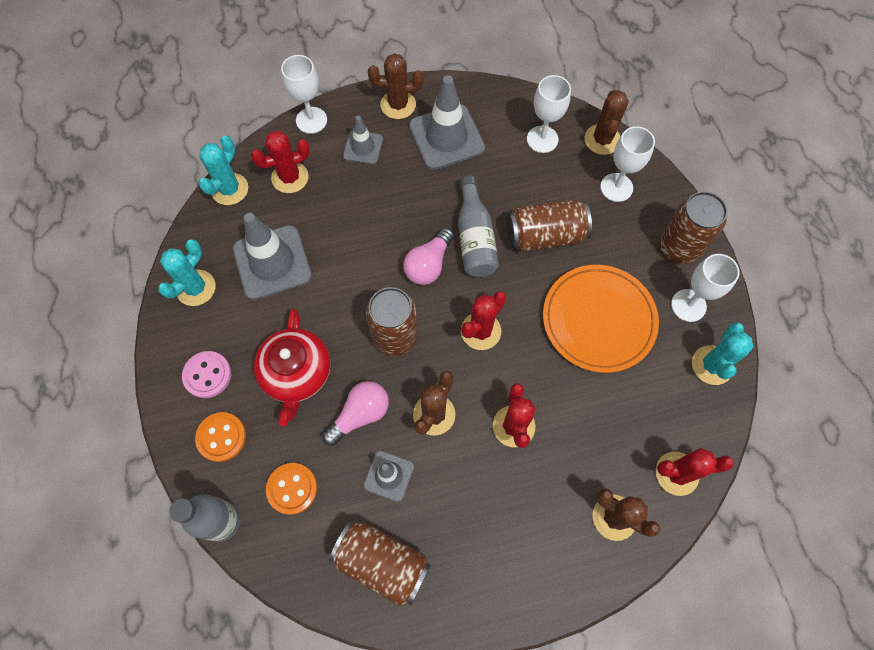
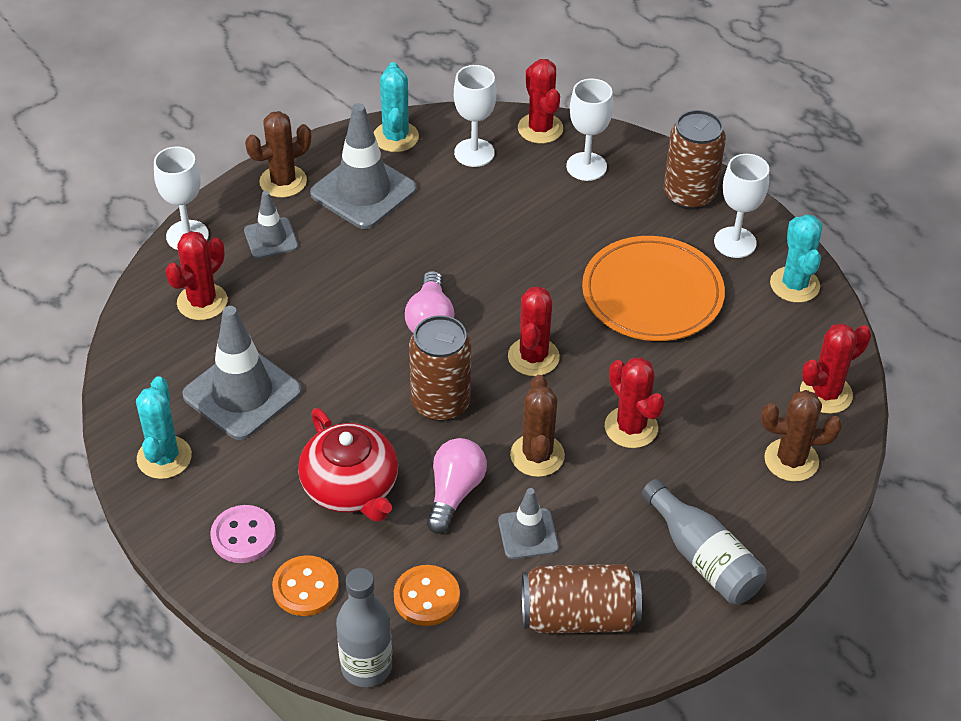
camera: 30 degrees left, 20 degrees down
turquoise cactus [199,136,248,205] -> turquoise cactus moved to [374,62,419,152]
grey bottle [458,176,499,277] -> grey bottle moved to [642,479,766,604]
brown can [507,199,592,252] -> none
brown cactus [585,89,629,155] -> red cactus [518,59,563,144]

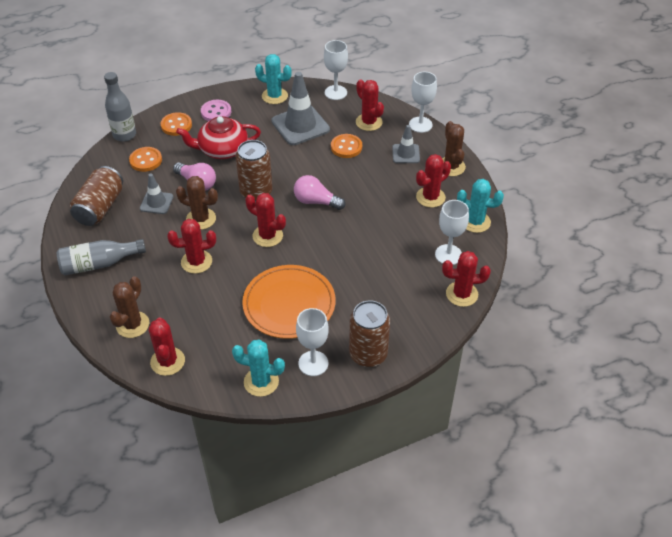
camera: 110 degrees right, 0 degrees up
grey traffic cone [310,103,416,229] -> red cactus [416,154,451,208]
white goblet [566,78,613,181] -> white goblet moved to [324,40,348,100]
none -> orange button [331,134,362,158]

